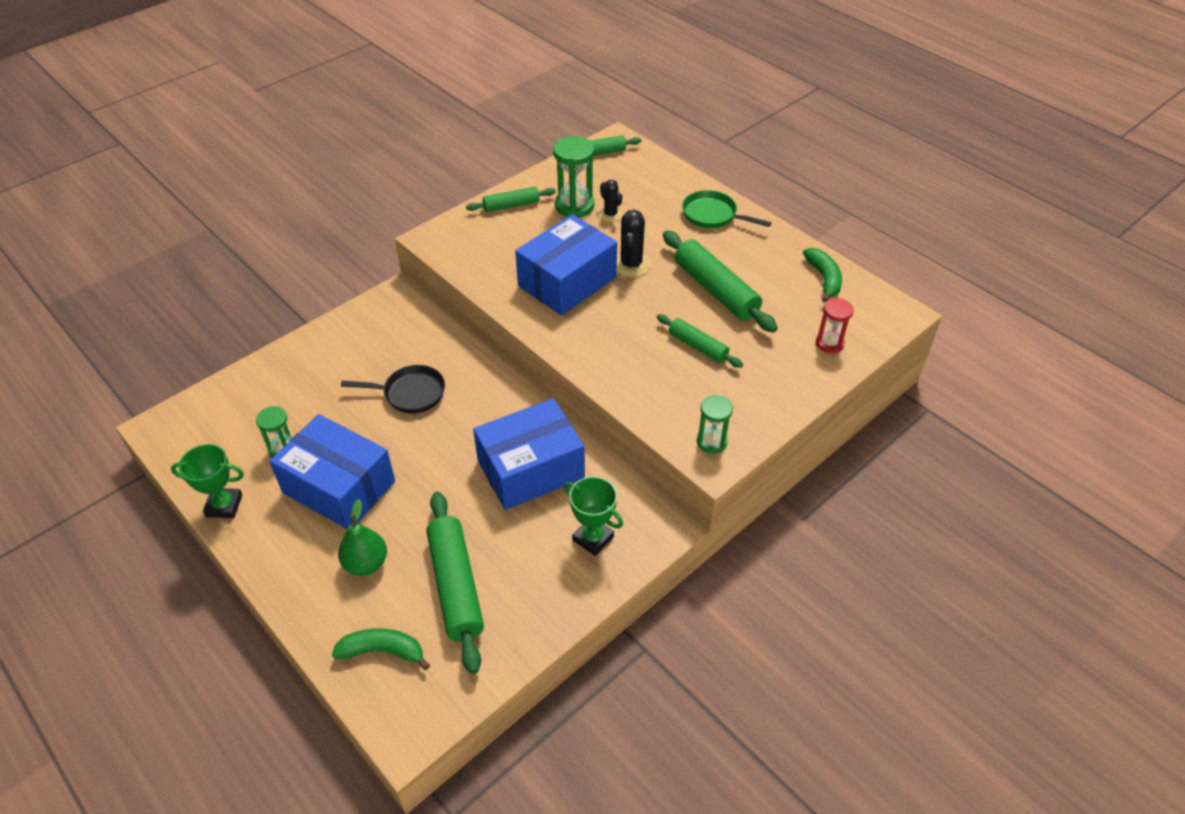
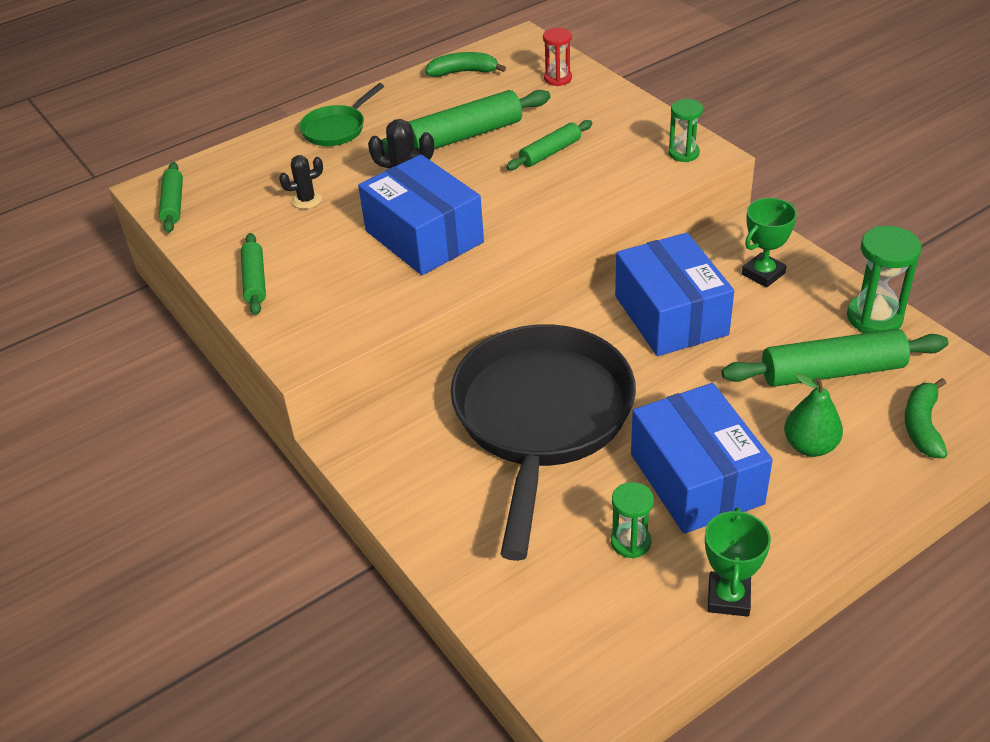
camera: 80 degrees left, 5 degrees down
blue box [270,414,395,529] -> blue box turned 60 degrees counterclockwise [631,383,773,534]
black pan [341,365,445,413] -> black pan [451,324,636,561], size x2.30
green hourglass [553,136,594,218] -> green hourglass moved to [847,226,922,333]

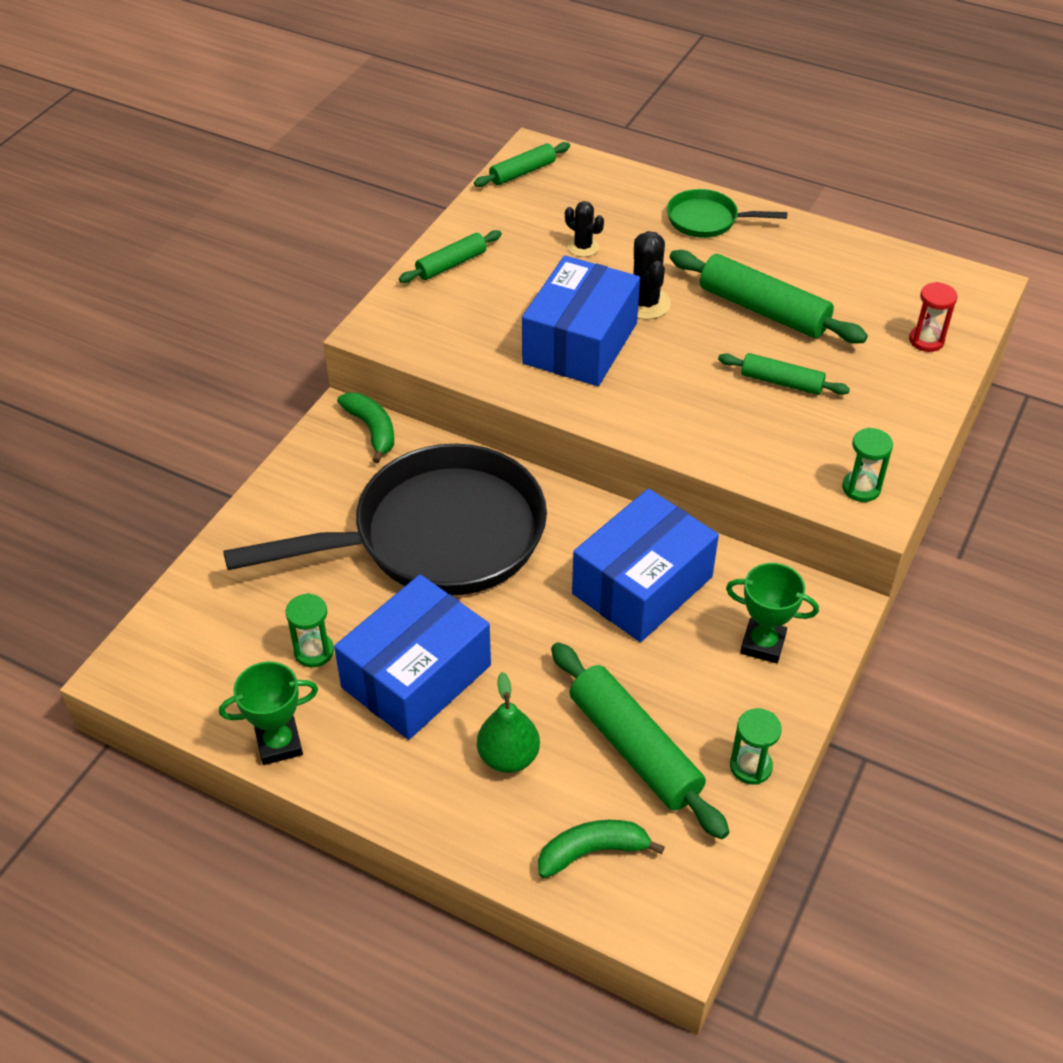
camera: 60 degrees right, 5 degrees up
green banana [425,52,506,77] -> green banana moved to [337,393,394,463]
green hourglass [847,226,922,333] -> green hourglass [730,708,782,785], size x0.62

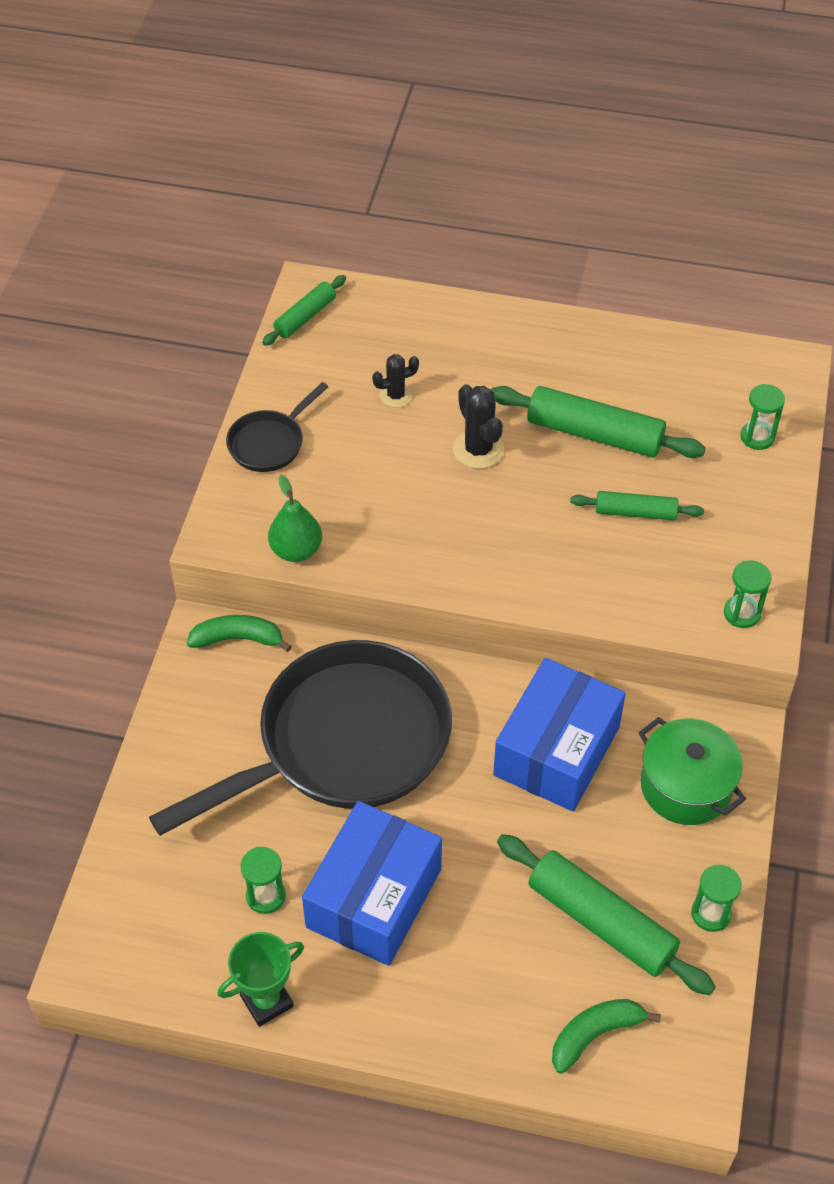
camera: 15 degrees left, 5 degrees up
green banana [337,393,394,463] -> green banana turned 45 degrees counterclockwise [187,615,292,652]
green rolling pin [399,230,502,283] -> black pan [226,382,328,472]
green pear [477,672,540,773] -> green pear moved to [268,475,322,562]
blue box [522,256,640,386] -> none
black cactus [565,201,604,257] -> black cactus turned 45 degrees counterclockwise [372,354,419,408]
green pan [667,189,788,238] -> none
green trophy [726,563,819,663] -> green pot [638,717,746,825]
red hourglass [909,282,957,352] -> green hourglass [740,384,785,450]

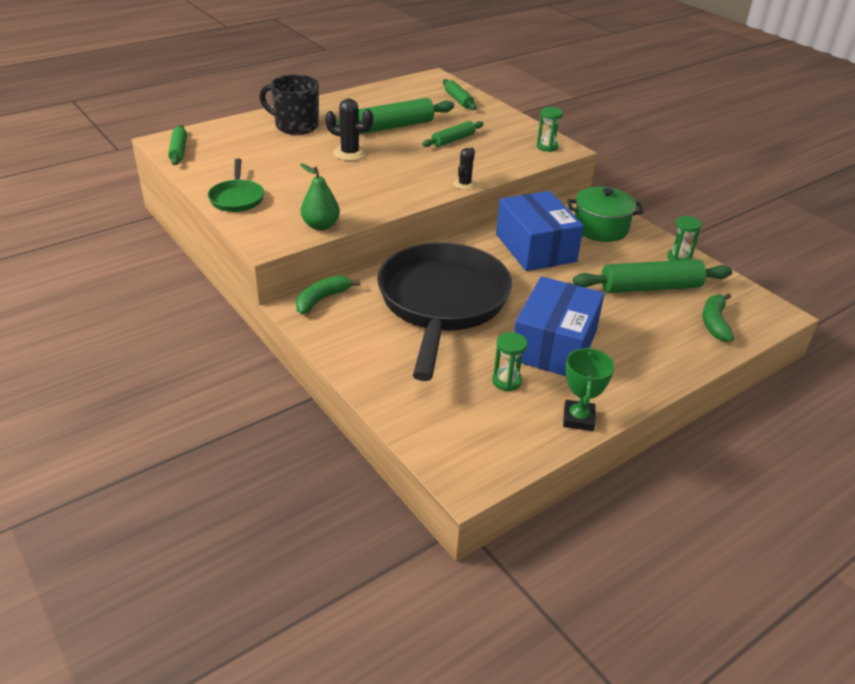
camera: 50 degrees left, 15 degrees down
black pan [226,382,328,472] -> green pan [208,158,264,212]
blue box [302,801,442,966] -> blue box turned 45 degrees clockwise [514,276,604,376]
black cactus [372,354,419,408] -> black cactus moved to [453,147,476,190]
green hourglass [740,384,785,450] -> green rolling pin [443,79,477,110]
none -> black mug [259,74,319,135]

